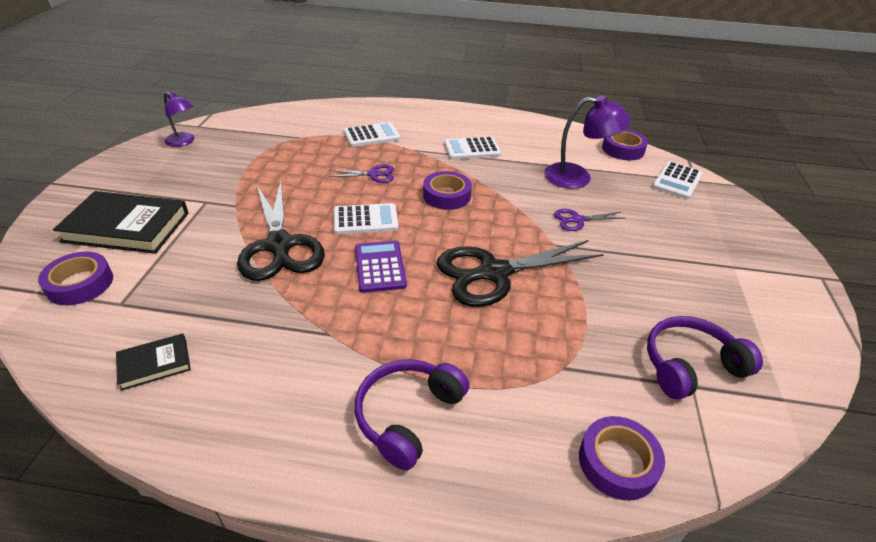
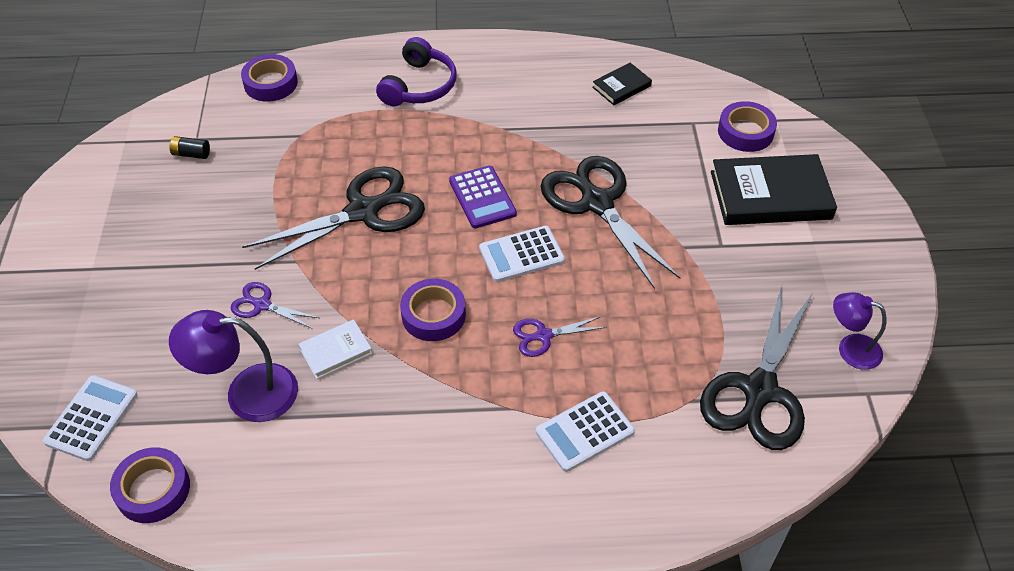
camera: 170 degrees right, 10 degrees up
white calculator [444,136,501,159] -> none
purple scissors [554,209,625,231] -> purple scissors turned 135 degrees counterclockwise [231,282,319,328]
purple headphones [647,316,763,399] -> black battery [170,136,210,159]
none -> white book [299,319,372,379]
none -> black scissors [700,286,813,450]

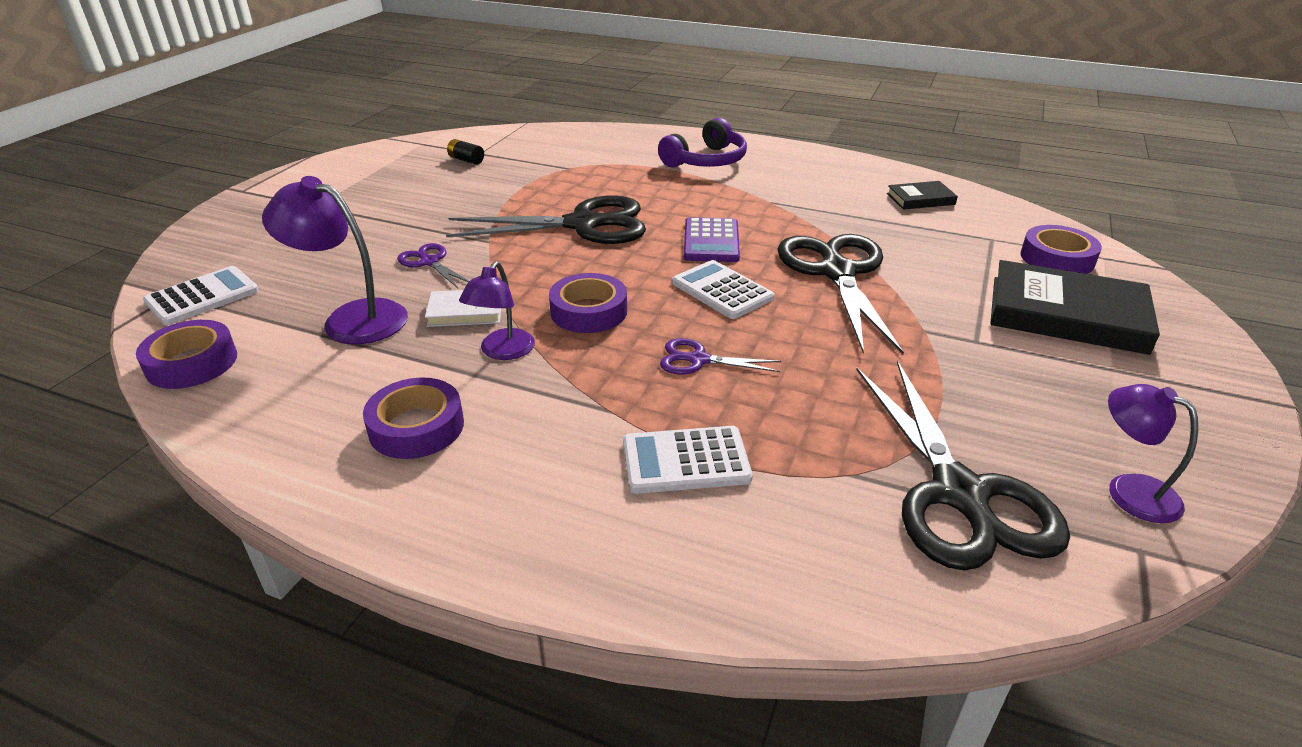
camera: 25 degrees right, 15 degrees down
purple tape [241,54,298,102] -> purple tape moved to [363,378,464,459]
white calculator [479,226,565,282] -> white calculator turned 45 degrees clockwise [672,260,774,319]
black scissors [700,286,813,450] -> black scissors turned 60 degrees counterclockwise [856,360,1070,570]
none -> purple lamp [459,261,535,360]

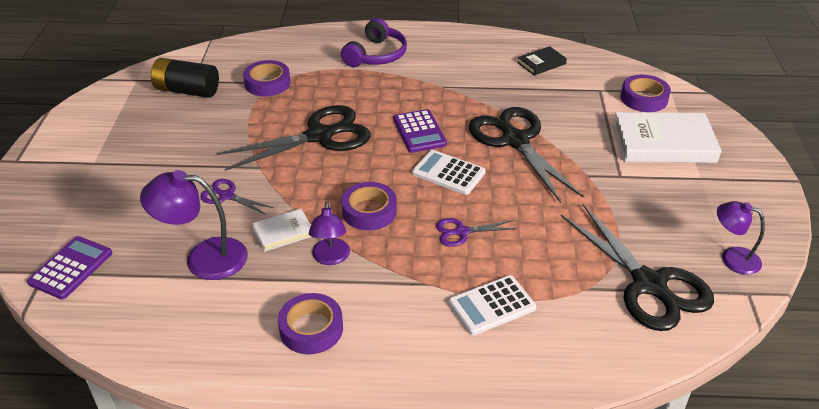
camera: 20 degrees left, 5 degrees up
purple tape [136,320,237,389] -> purple tape moved to [243,60,290,97]
white calculator [143,266,259,325] -> purple calculator [27,236,112,299]
black battery [447,139,484,165] -> black battery [151,58,219,98], size x2.08
black book [990,260,1160,355] -> white book [613,112,721,163]

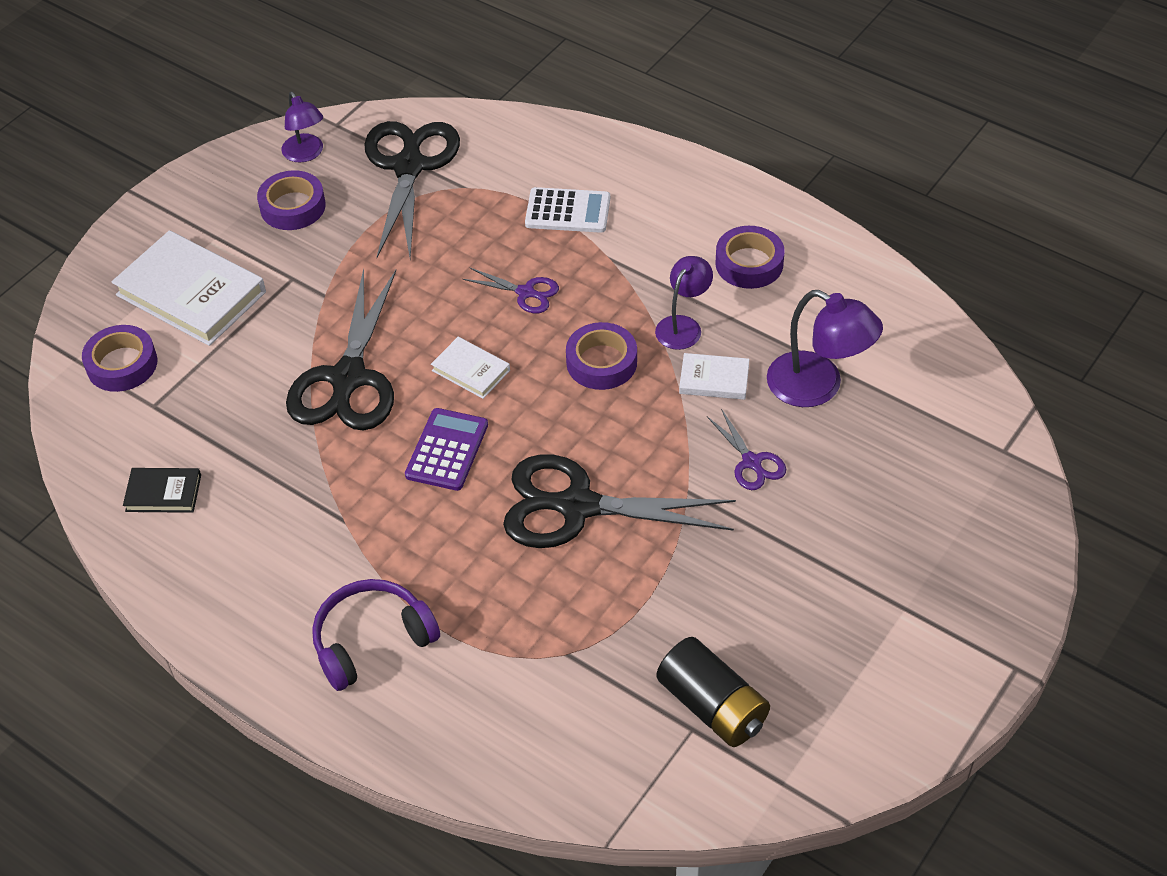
camera: 145 degrees left, 10 degrees up
purple calculator [27,236,112,299] -> none
purple tape [243,60,290,97] -> purple tape moved to [257,170,326,230]
white calculator [412,150,486,195] -> white book [431,337,510,399]

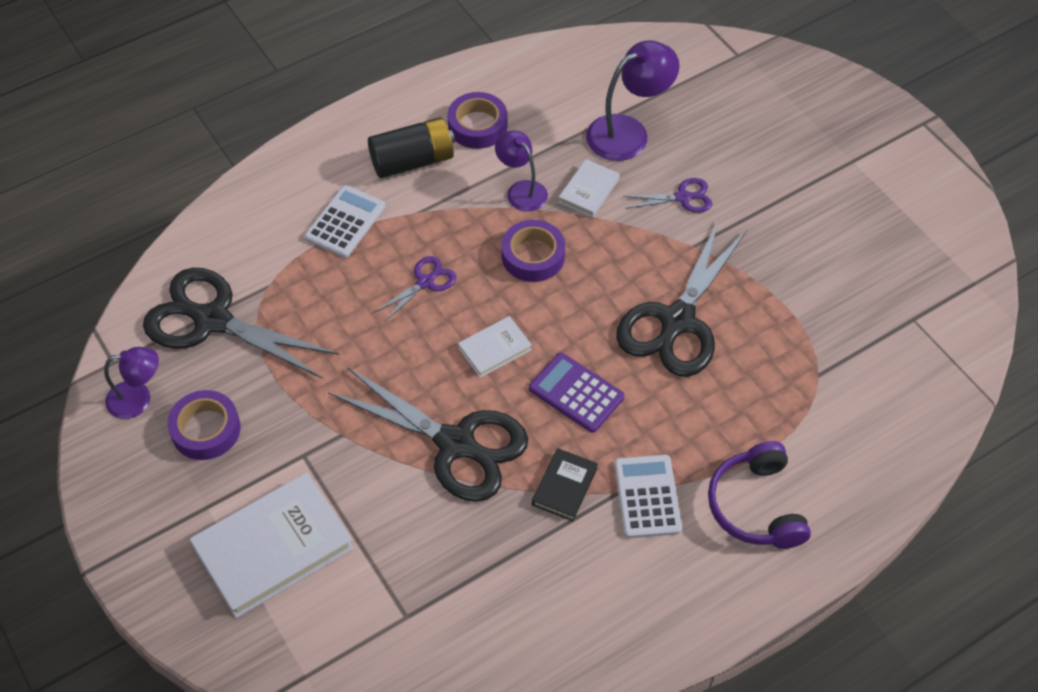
camera: 70 degrees left, 5 degrees up
purple tape [82,325,157,392] -> none
black book [123,468,201,513] -> black book moved to [532,448,598,521]
black battery [657,637,770,747] -> black battery moved to [368,117,455,178]
none -> white calculator [614,455,682,538]

